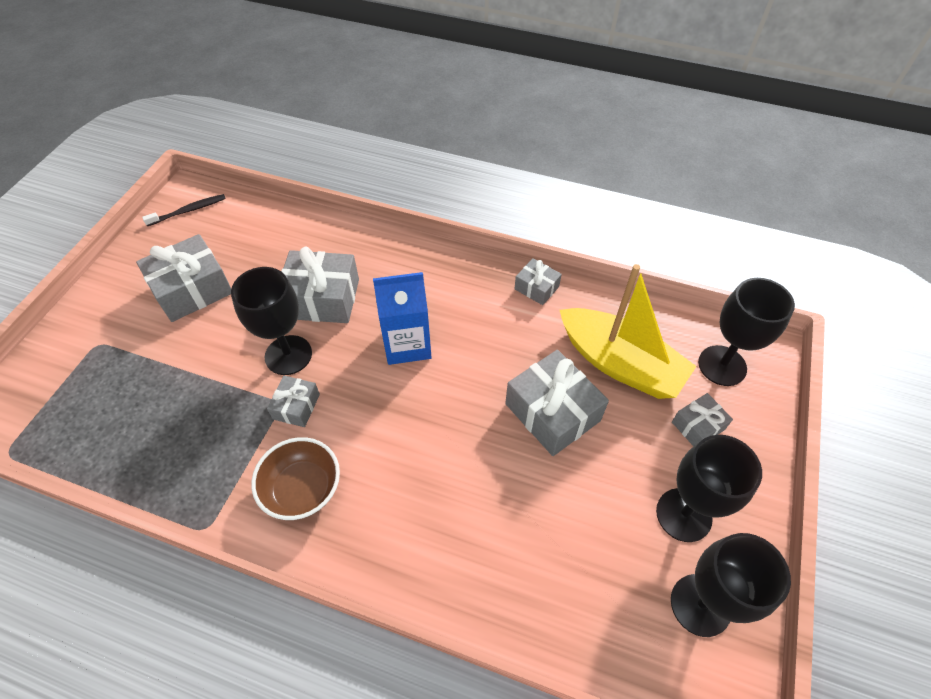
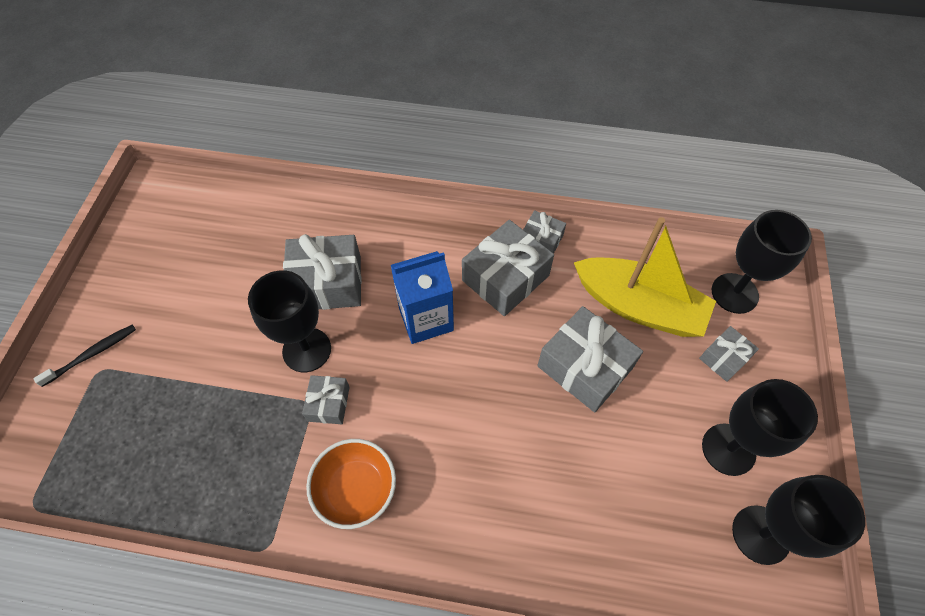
camera: 10 degrees left, 5 degrees up
grey gift [136,234,231,322] -> grey gift moved to [462,220,554,316]
black toothbrush [142,194,226,226] -> black toothbrush moved to [33,325,136,387]
brown bowl [251,437,340,520] -> orange bowl [306,439,396,529]

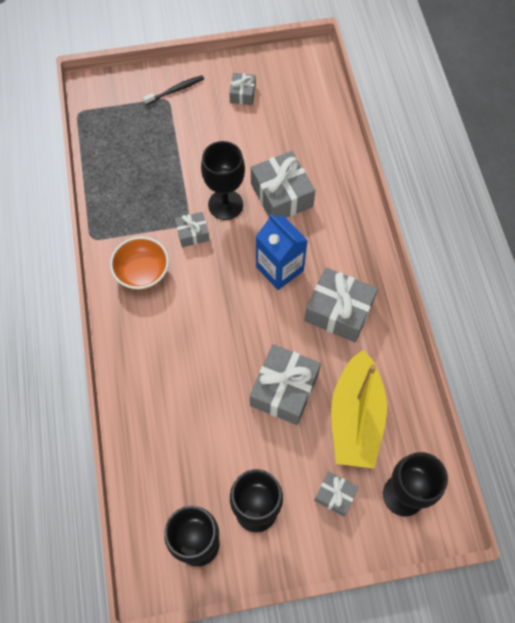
camera: 70 degrees right, 5 degrees up
black toothbrush [33,325,136,387] -> black toothbrush turned 60 degrees counterclockwise [143,75,204,105]
grey gift [523,210,566,253] -> grey gift moved to [229,73,256,105]

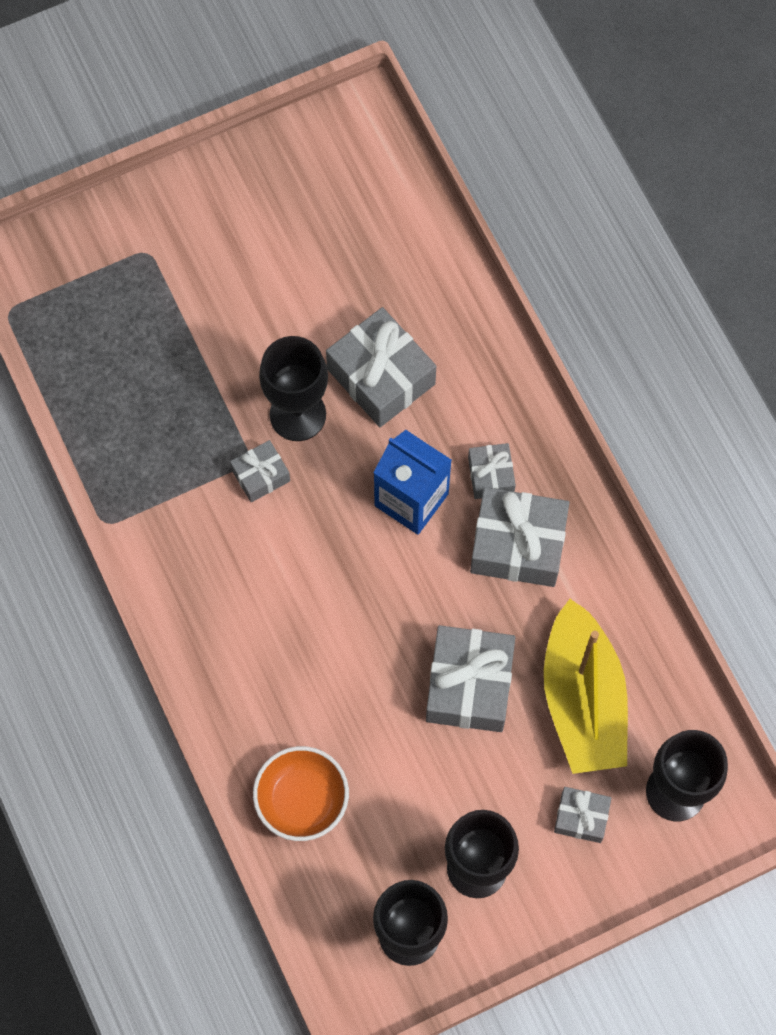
camera: 15 degrees left, 5 degrees up
orange bowl [110,236,169,290] -> orange bowl moved to [253,746,349,841]
black toothbrush [143,75,204,105] -> none
grey gift [229,73,256,105] -> grey gift moved to [468,443,516,499]

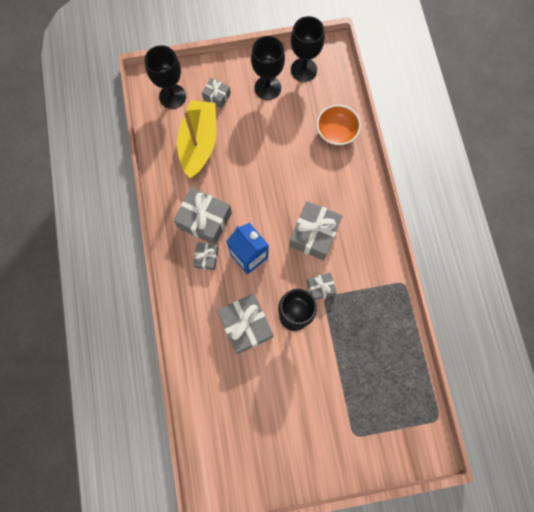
camera: 165 degrees left, 5 degrees up
grey gift [426,625,516,732] -> grey gift moved to [289,201,343,260]

